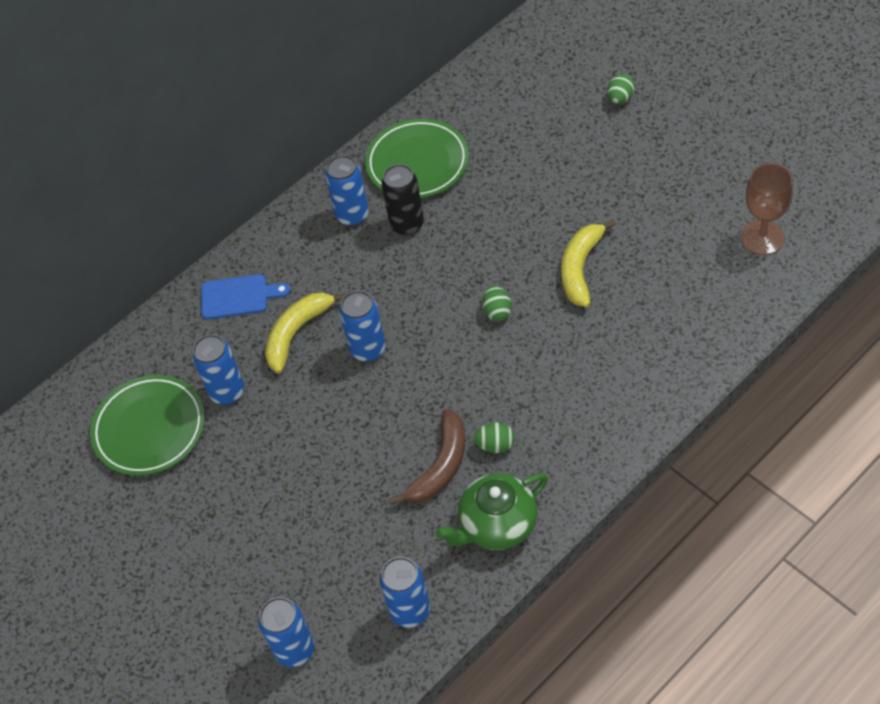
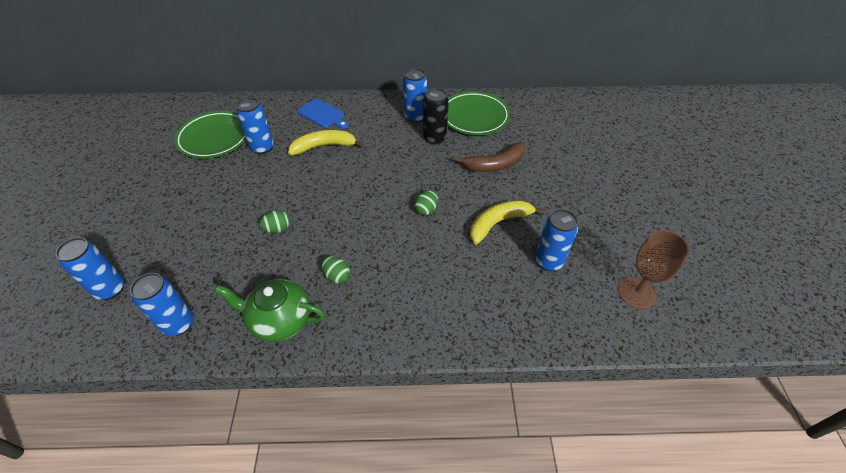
camera: 35 degrees right, 5 degrees down
blue can [339,290,386,362] -> blue can moved to [535,209,578,271]
brown banana [389,409,465,505] -> brown banana moved to [453,142,525,172]
green egg [607,74,635,105] -> green egg moved to [259,210,290,233]

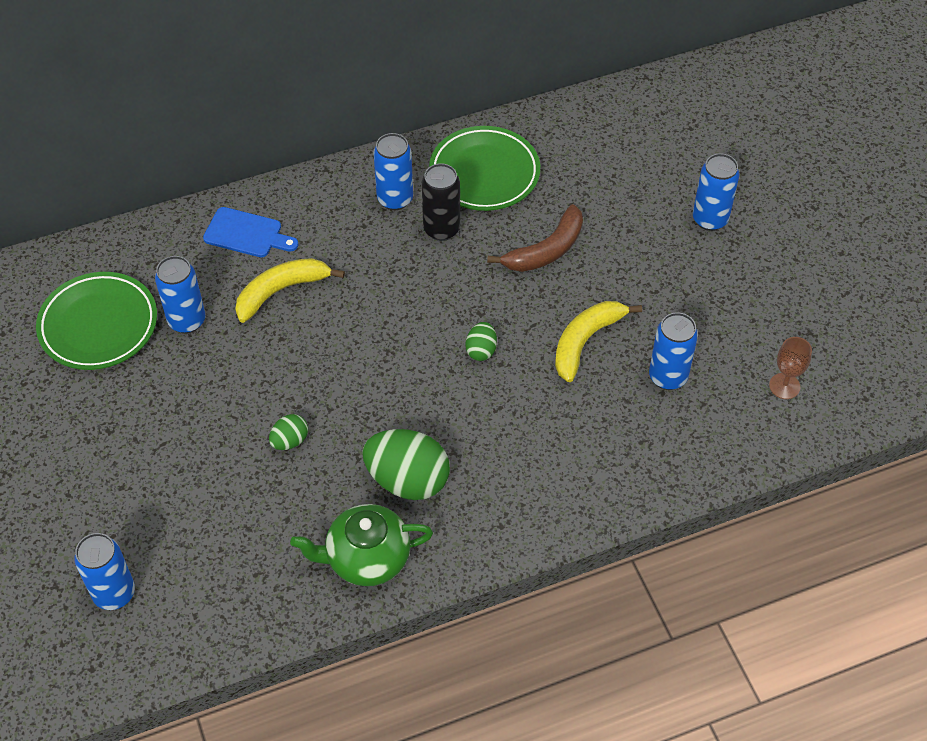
camera: 20 degrees left, 5 degrees up
blue can [130,273,193,336] -> blue can moved to [693,153,740,231]
green egg [321,256,350,283] -> green egg [362,429,450,500], size x2.03
brown goblet [618,230,689,309] -> brown goblet [769,337,812,399], size x0.65

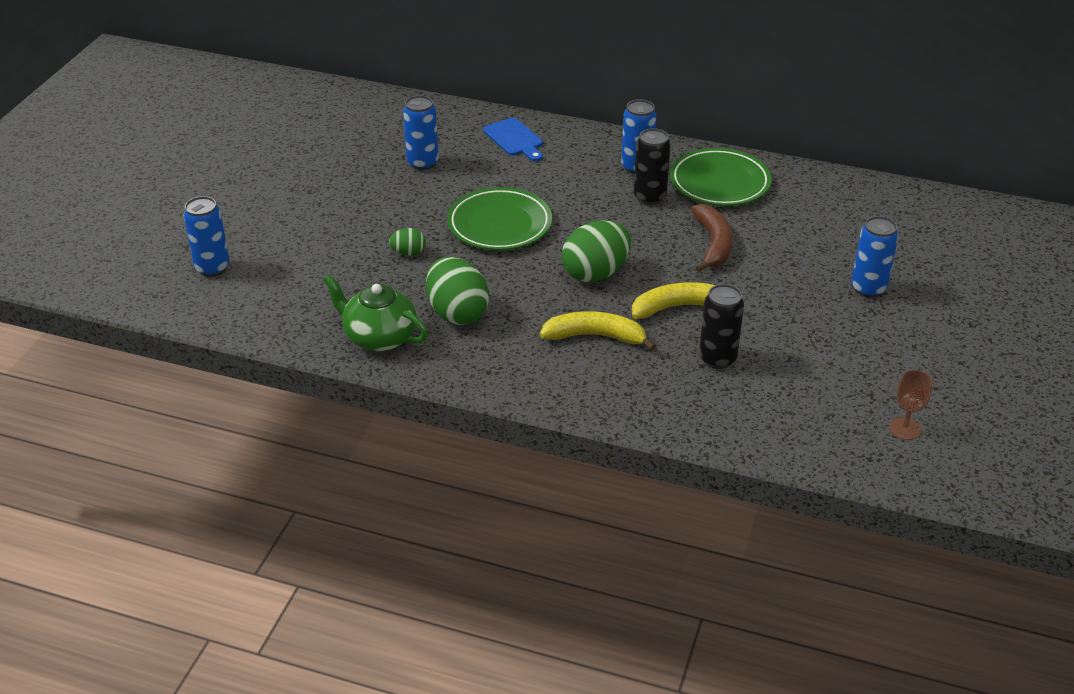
camera: 40 degrees right, 15 degrees down
green plate [36,272,157,370] -> green plate moved to [447,187,552,250]
yellow banana [235,258,345,323] -> yellow banana moved to [540,311,656,351]
green egg [466,322,497,361] -> green egg [562,220,631,282], size x2.03
brown banana [487,204,583,272] -> brown banana turned 90 degrees counterclockwise [691,204,733,272]
blue can [649,312,698,390] -> black can [699,284,744,369]
brown goblet [769,337,812,399] -> brown goblet moved to [889,370,932,440]

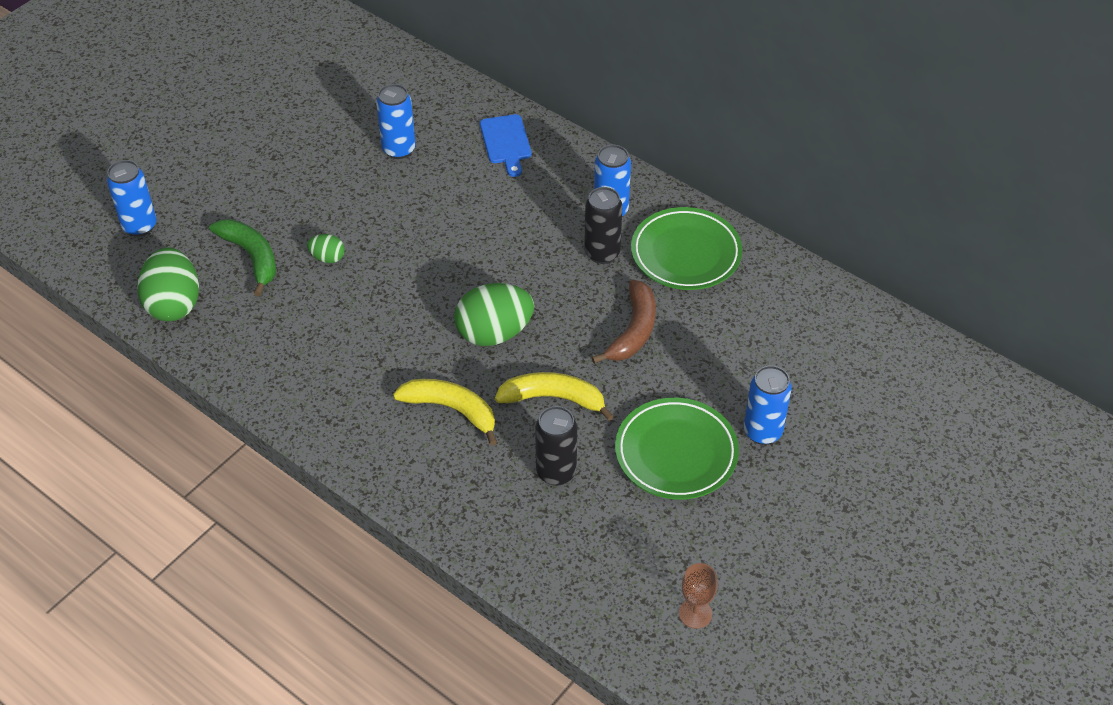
camera: 20 degrees right, 10 degrees up
green teapot [323,275,428,352] -> none
green egg [426,257,489,325] -> green egg moved to [137,248,199,321]
green plate [447,187,552,250] -> green plate moved to [615,398,739,500]
none -> green banana [209,219,276,296]

